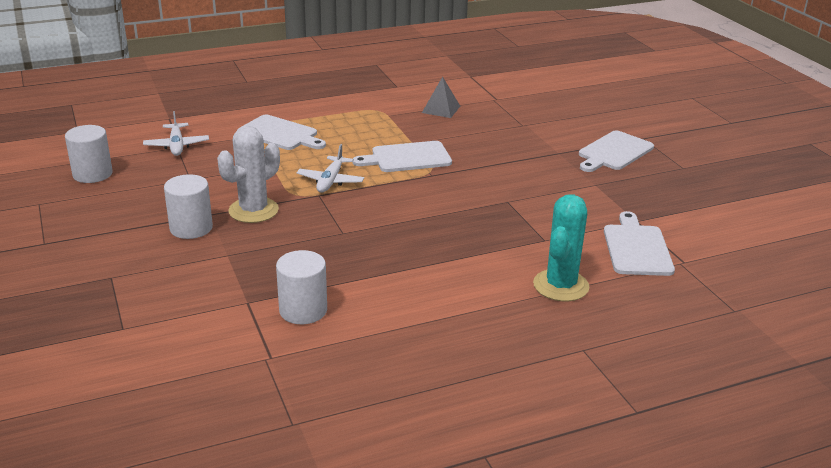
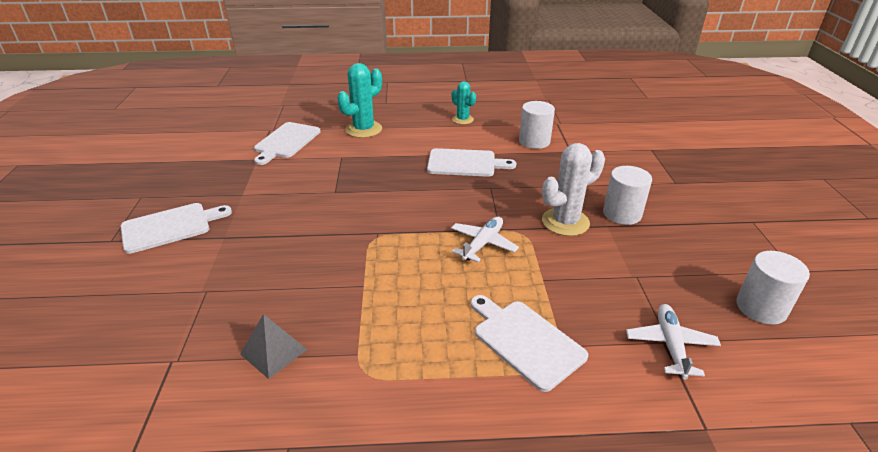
camera: 160 degrees left, 5 degrees up
white cutting board [352,141,452,172] -> white cutting board moved to [427,148,516,177]
none -> turquoise cactus [452,81,476,124]

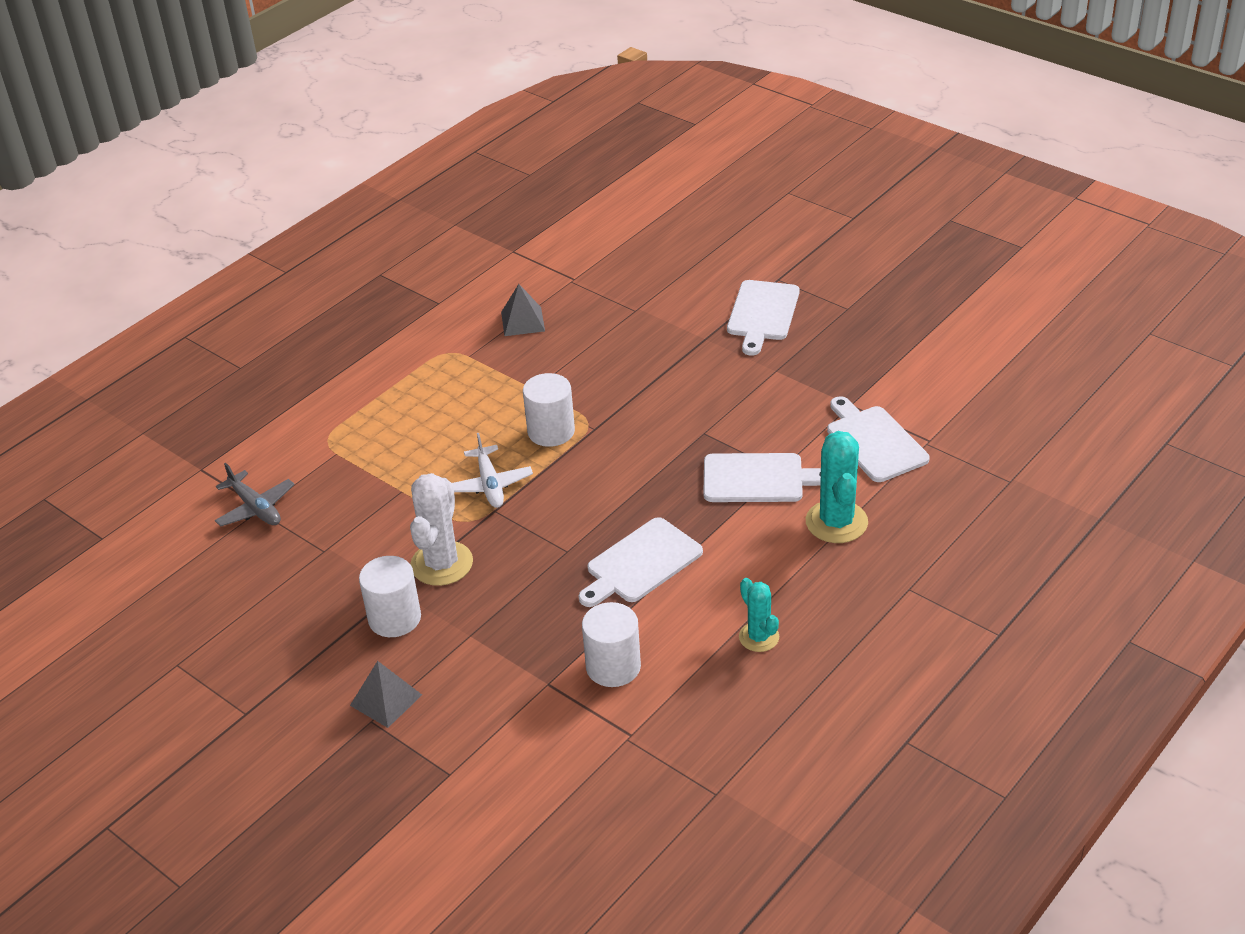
camera: 135 degrees right, 5 degrees up
turquoise cactus [452,81,476,124] -> turquoise cactus turned 60 degrees clockwise [739,578,779,652]
white cutting board [471,295,588,392] -> white cutting board moved to [704,453,821,502]
white plane [626,304,721,379] -> grey plane [215,463,295,527]
white cylinder [736,251,810,325] -> white cylinder moved to [523,373,575,447]
none -> grey pyramid [350,661,422,728]

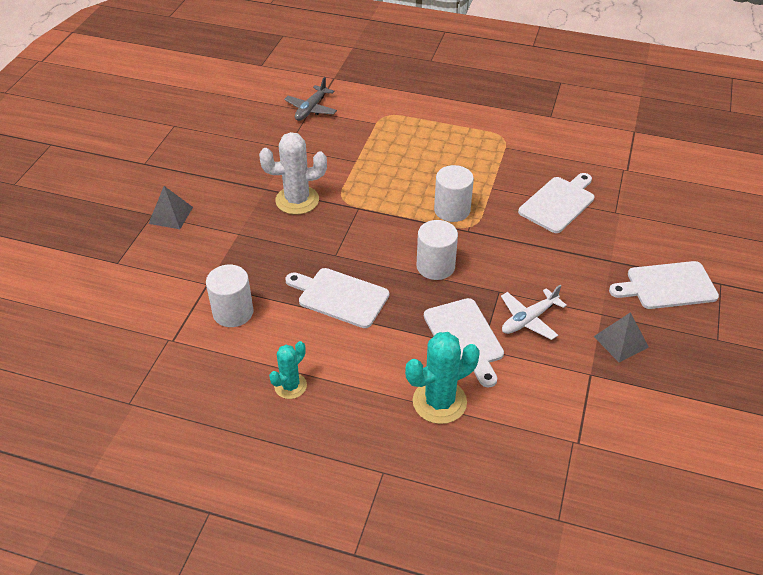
camera: 65 degrees right, 5 degrees up
white cylinder [359,556,421,637] -> white cylinder moved to [416,220,458,280]
white plane [452,433,533,508] -> white plane moved to [501,285,567,340]
grey pyramid [501,284,545,336] -> grey pyramid moved to [593,312,649,362]
white cutting board [827,396,930,482] -> white cutting board moved to [518,173,594,233]

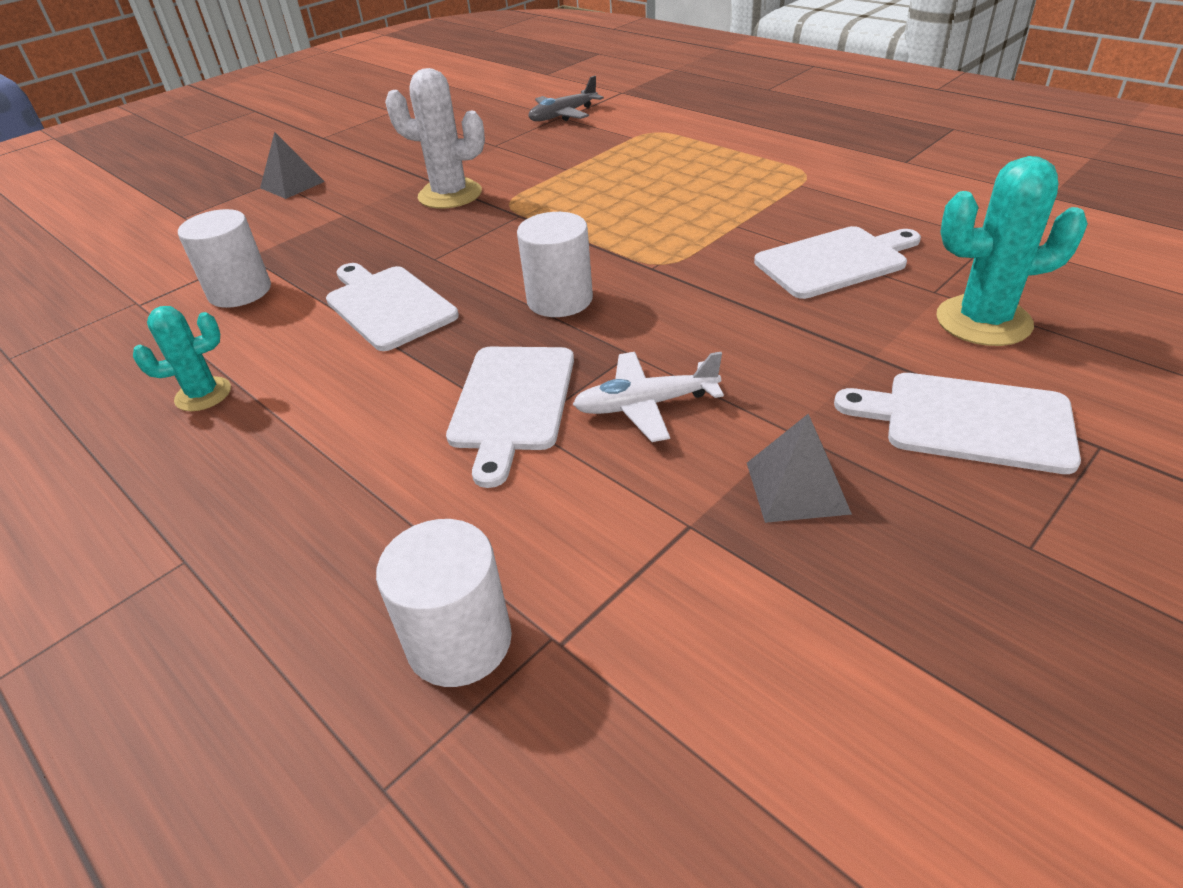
camera: 30 degrees right, 5 degrees down
turquoise cactus [405,332,480,424] -> turquoise cactus moved to [936,156,1088,346]
white cylinder [434,165,474,222] -> white cylinder moved to [376,519,512,687]

